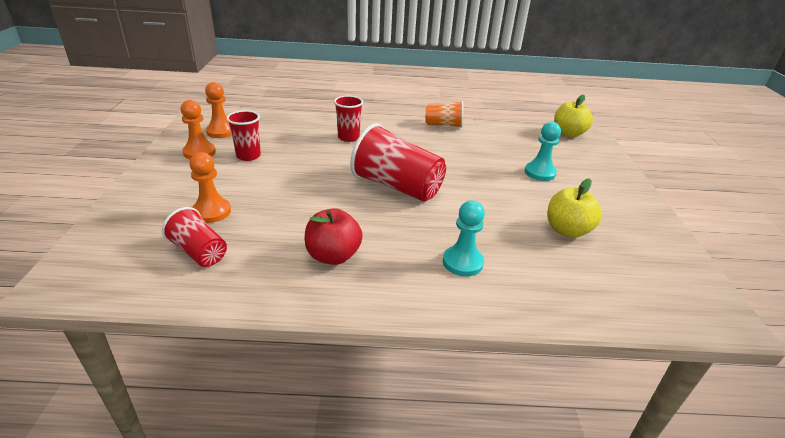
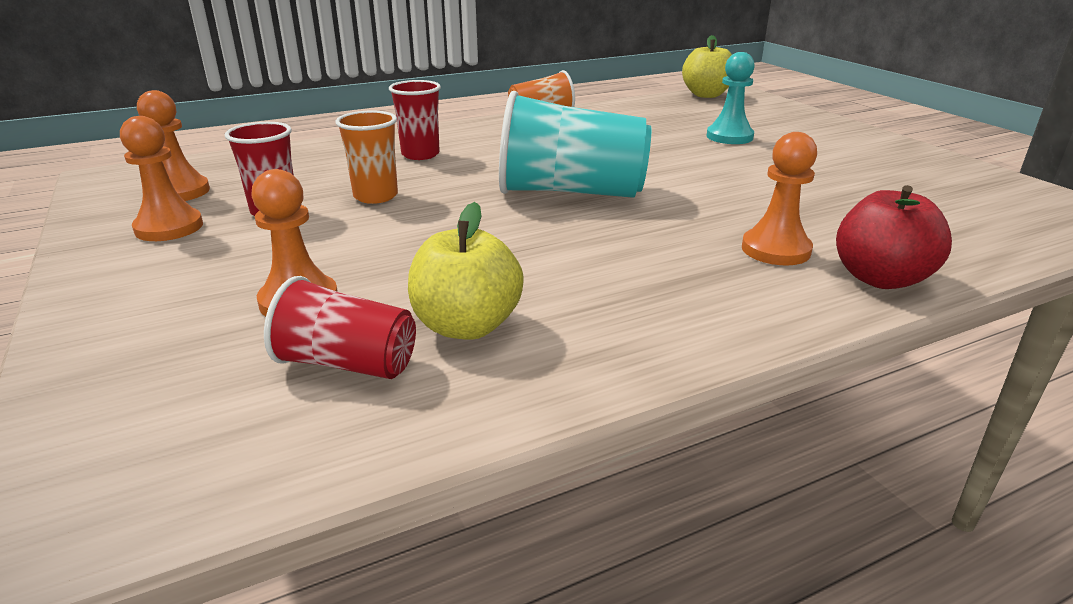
camera: 25 degrees left, 5 degrees down
red apple [305,208,363,265] -> red apple moved to [836,185,952,289]
red cup [350,123,446,202] -> turquoise cup [499,91,651,198]
turquoise pawn [443,201,485,277] -> orange pawn [742,132,817,266]
yellow apple [547,178,602,238] -> yellow apple moved to [408,202,524,340]
none -> orange cup [335,111,398,204]

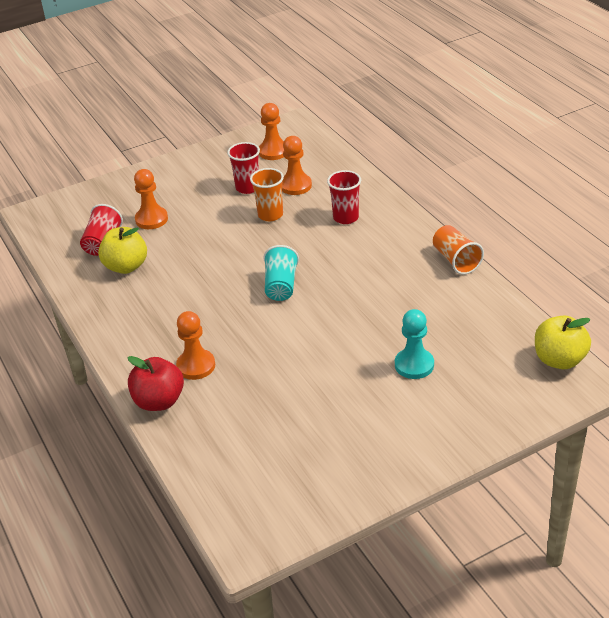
camera: 90 degrees right, 10 degrees up
orange pawn [120,116,203,241] -> orange pawn moved to [282,136,312,195]
turquoise cup [499,91,651,198] -> turquoise cup [263,245,299,301], size x0.57

